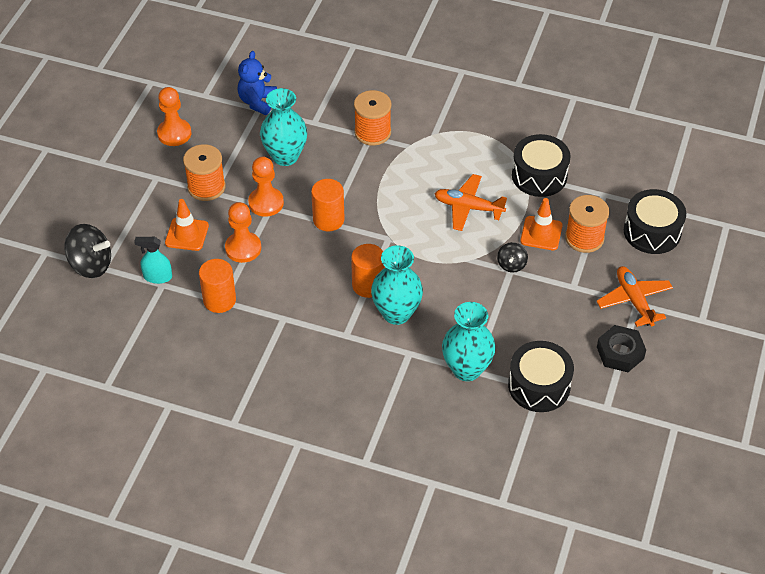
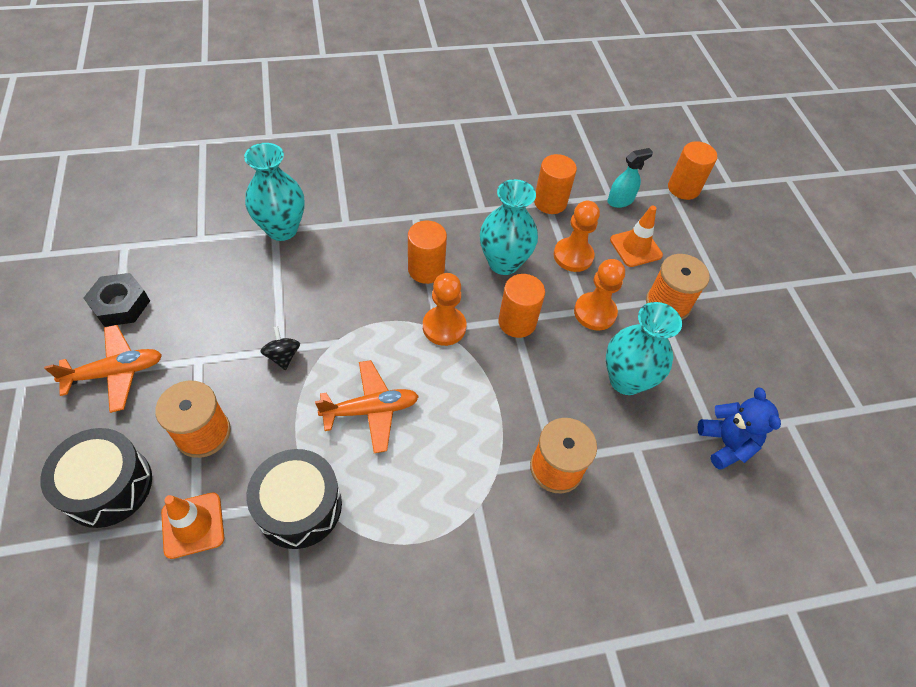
camera: 145 degrees right, 5 degrees up
black spinning top [64,224,111,278] -> orange cylinder [668,141,717,200]
orange pawn [157,87,191,146] -> orange pawn moved to [423,273,466,346]
turquoise vase [371,245,423,325] -> turquoise vase moved to [480,179,538,275]
black drum [508,341,574,412] -> none
orange traffic cone [520,198,563,250] -> orange traffic cone moved to [161,492,224,559]
orange plane [596,266,673,327] -> orange plane turned 60 degrees counterclockwise [44,325,162,413]

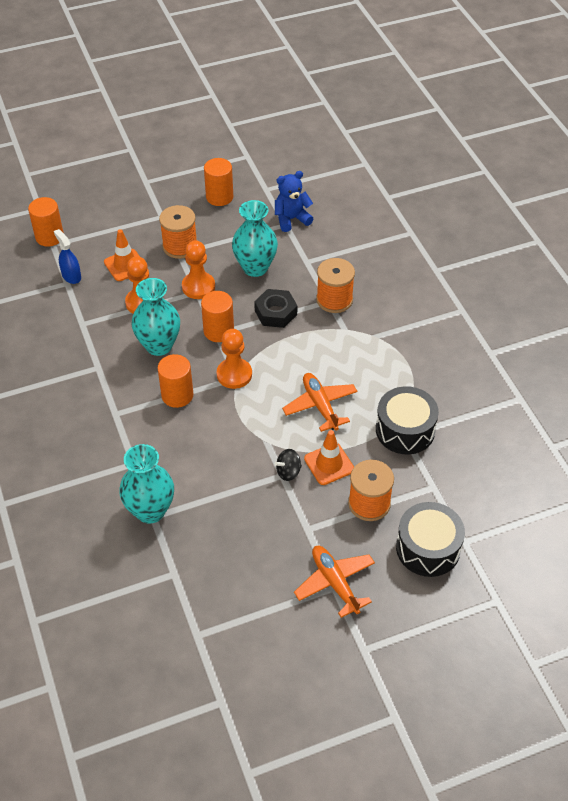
camera: 95 degrees left, 5 degrees down
black nut [84,273,150,327] -> black nut moved to [254,289,297,328]
orange traffic cone [161,492,224,559] -> orange traffic cone moved to [304,430,354,485]
orange cylinder [534,154,577,214] -> orange cylinder moved to [204,158,233,206]
turquoise spray bottle [607,148,653,208] -> blue spray bottle [54,229,81,284]

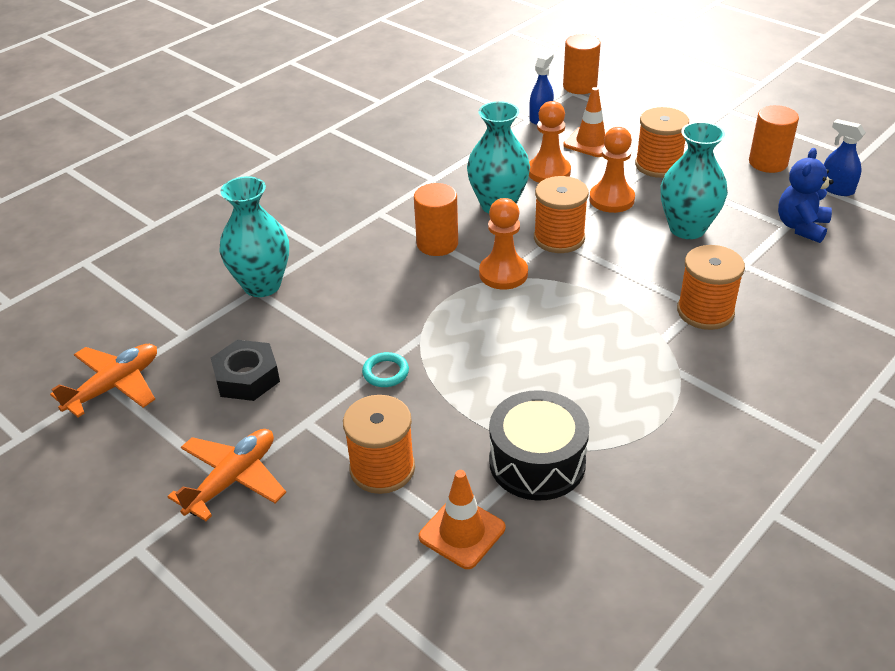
camera: 65 degrees right, 10 degrees down
orange cylinder [201,291,234,342] -> orange spool [534,176,589,253]
black nut [254,289,297,328] -> black nut moved to [211,340,280,401]
blue teddy bear [275,171,313,232] -> blue teddy bear turned 105 degrees counterclockwise [778,148,834,243]
black spinning top [275,449,302,481] -> turquoise ring [362,352,409,387]
orange plane [282,373,357,432] -> orange plane moved to [50,344,157,418]
orange traffic cone [304,430,354,485] -> orange traffic cone moved to [419,470,505,569]
black drum [396,502,465,577] -> none
none -> blue spray bottle [824,119,866,196]

